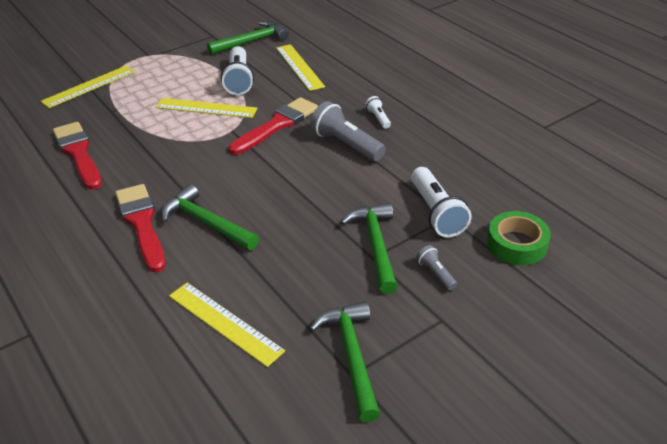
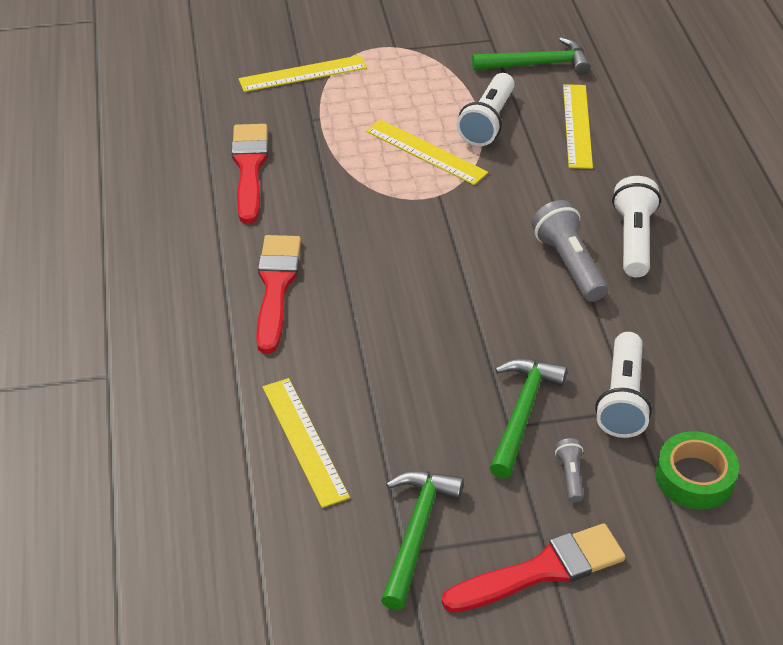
camera: 25 degrees right, 5 degrees up
green hammer [161,184,259,250] -> none
red brush [228,97,318,155] -> red brush moved to [442,523,625,613]
white flashlight [365,96,391,129] -> white flashlight [612,176,661,277], size x1.98

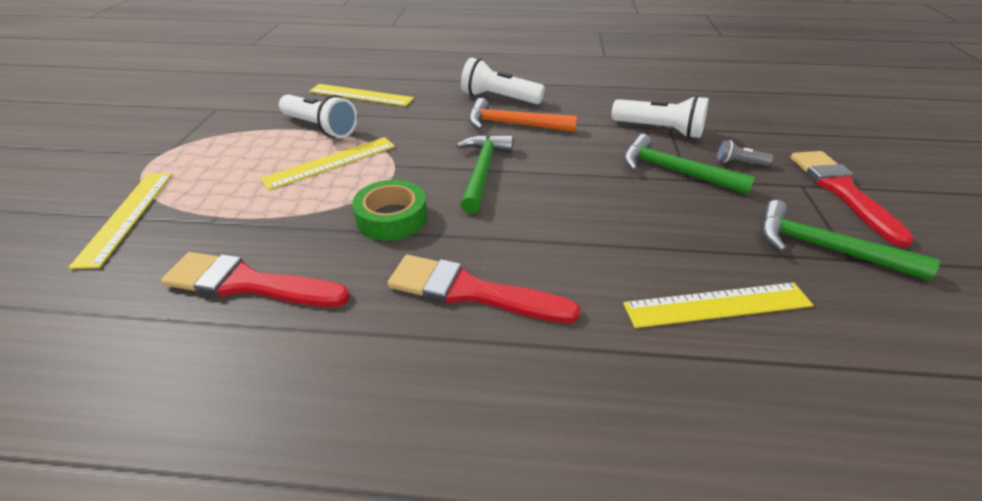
camera: 75 degrees left, 5 degrees down
green hammer [472,37,591,75] -> green hammer moved to [456,134,513,214]
grey flashlight [532,200,608,302] -> orange hammer [469,98,577,132]
green tape [655,431,739,510] -> green tape moved to [352,180,427,241]

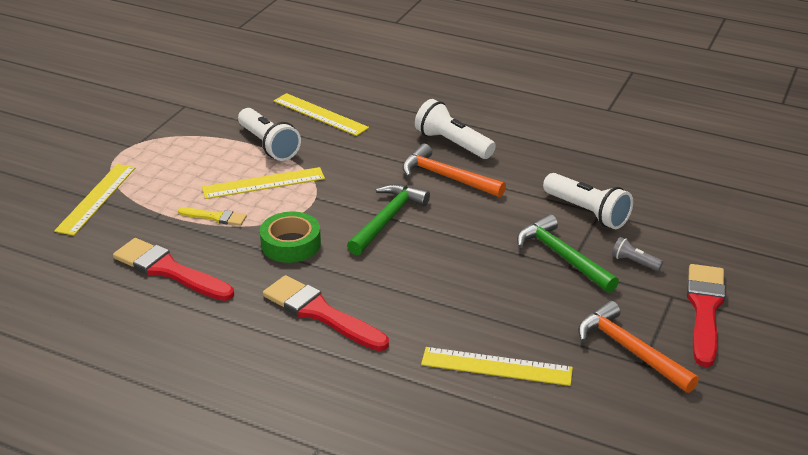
camera: 20 degrees right, 5 degrees down
green hammer [761,200,940,280] -> orange hammer [578,301,699,393]
none -> yellow brush [178,207,247,226]

